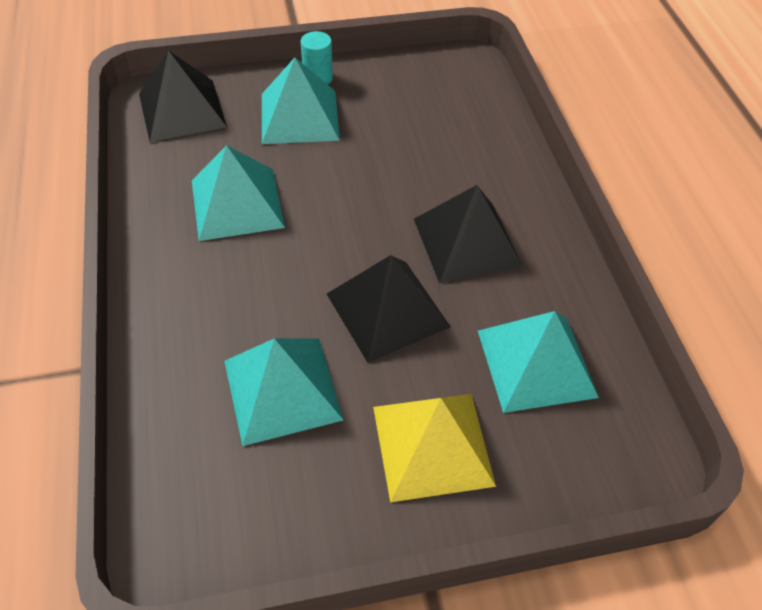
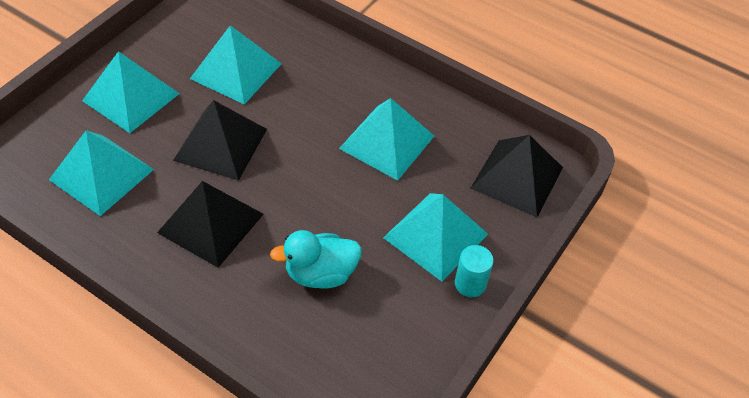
camera: 135 degrees right, 0 degrees up
yellow pyramid [373,394,496,502] -> turquoise pyramid [82,51,180,133]
none -> turquoise duck [270,230,362,289]

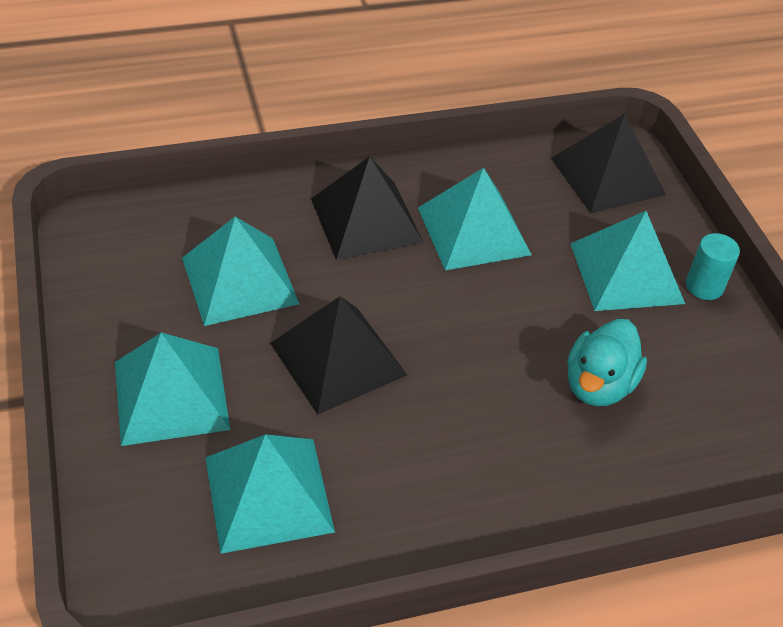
camera: 50 degrees left, 5 degrees down
black pyramid [157,181,264,268] -> black pyramid moved to [311,156,424,260]

